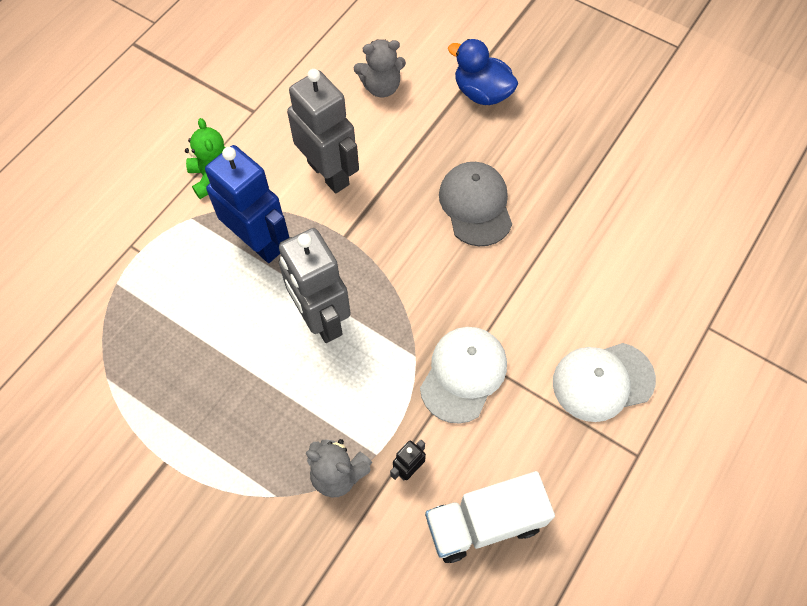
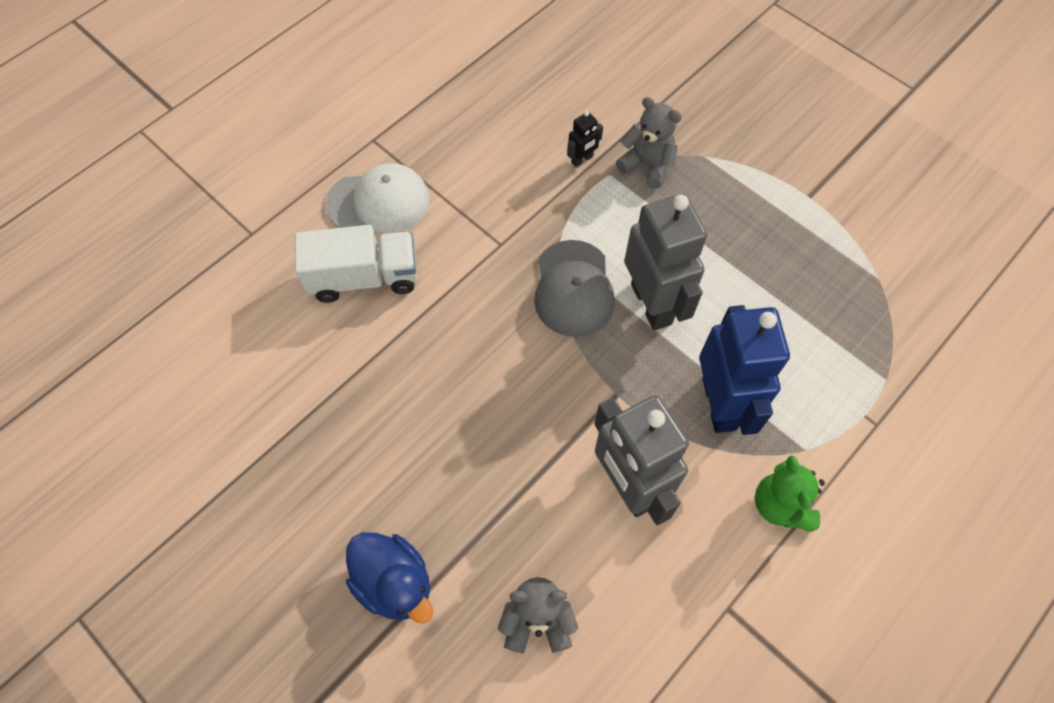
camera: 170 degrees left, 0 degrees up
blue robot [205,145,290,263] -> blue robot turned 150 degrees counterclockwise [699,305,790,435]
white cap [420,327,507,424] -> none
white truck [425,471,555,563] -> white truck moved to [294,225,417,303]
grey cap [439,162,512,246] -> grey cap moved to [534,240,615,337]

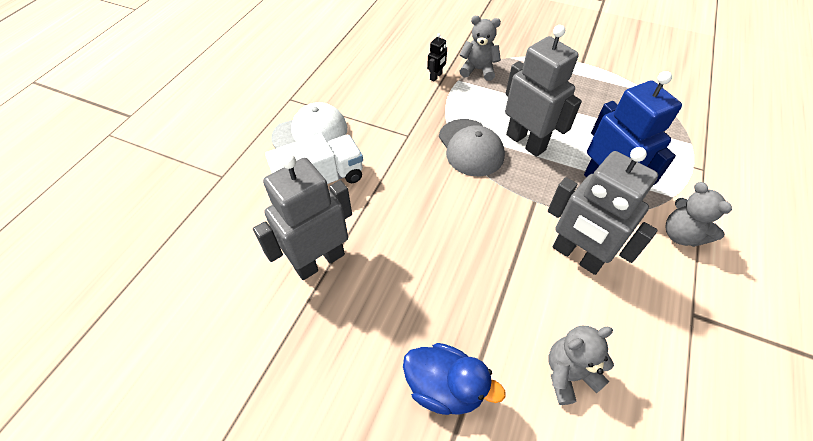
camera: 20 degrees left, 10 degrees down
green teddy bear [755,455,825,532] -> grey teddy bear [666,182,732,247]
none -> grey robot [253,154,352,280]

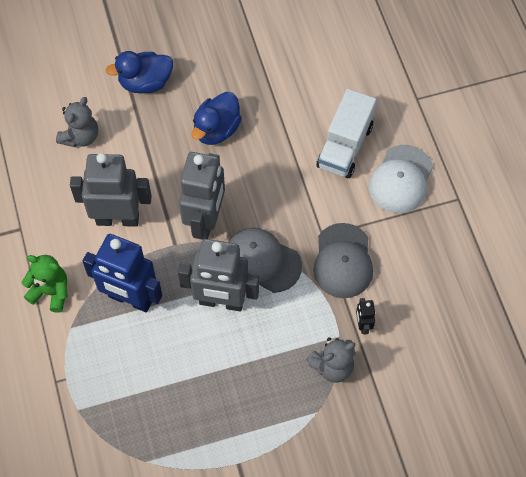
camera: 140 degrees right, 10 degrees up
grey robot [253,154,352,280] -> grey robot moved to [179,152,225,240]
grey teddy bear [666,182,732,247] -> green teddy bear [21,255,68,313]
none -> blue duck [191,92,242,145]
none -> grey cap [313,223,373,298]

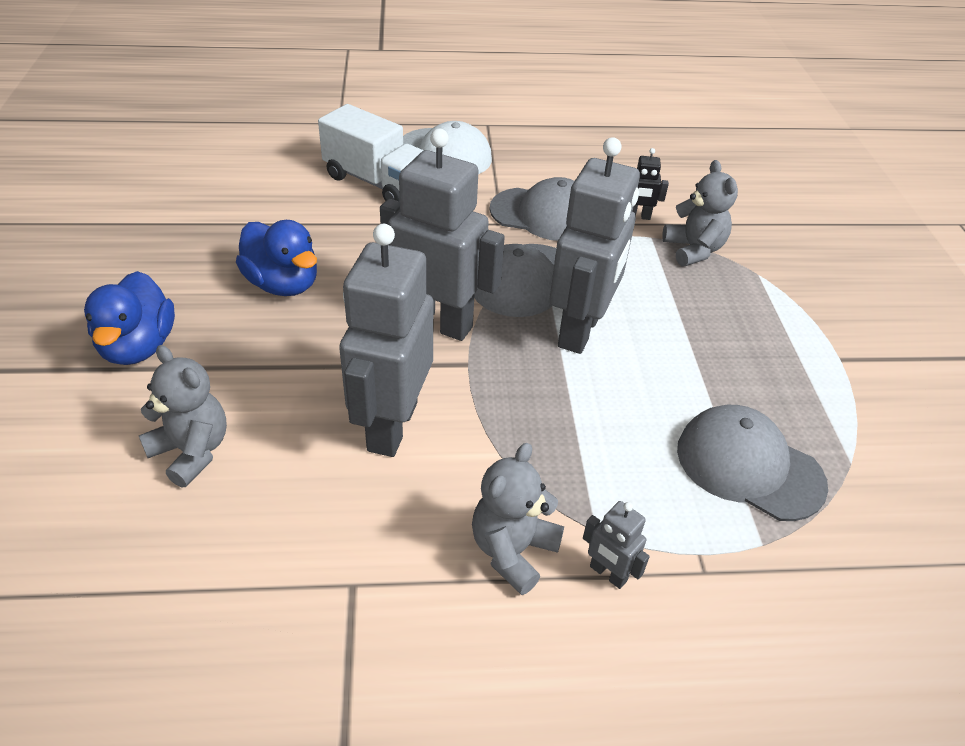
camera: 80 degrees left, 20 degrees down
green teddy bear [21,255,68,313] -> grey teddy bear [472,443,564,595]
blue robot [83,234,162,312] -> none
none -> grey robot [583,501,650,589]
none -> grey cap [677,405,828,521]

